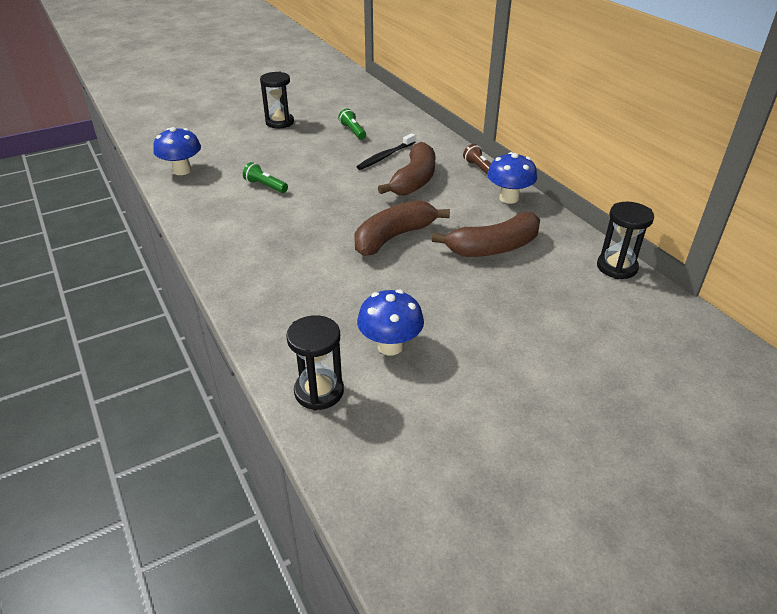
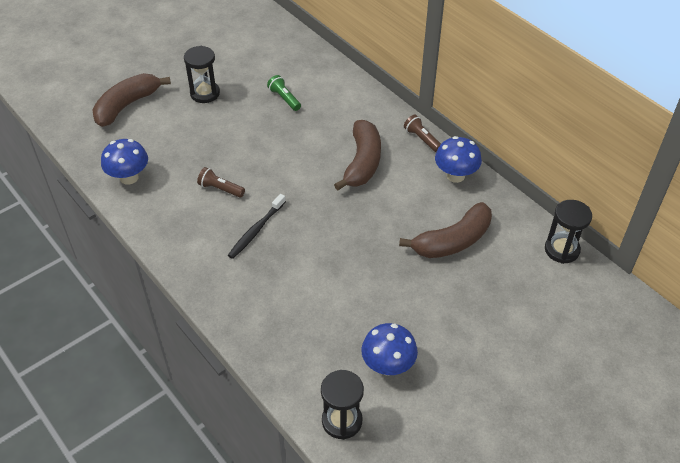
camera: 10 degrees left, 10 degrees up
green flashlight [243,162,288,193] -> brown flashlight [197,167,245,198]
brown banana [354,200,450,256] -> brown banana moved to [92,73,171,127]
black toothbrush [357,133,416,170] -> black toothbrush moved to [228,194,286,259]

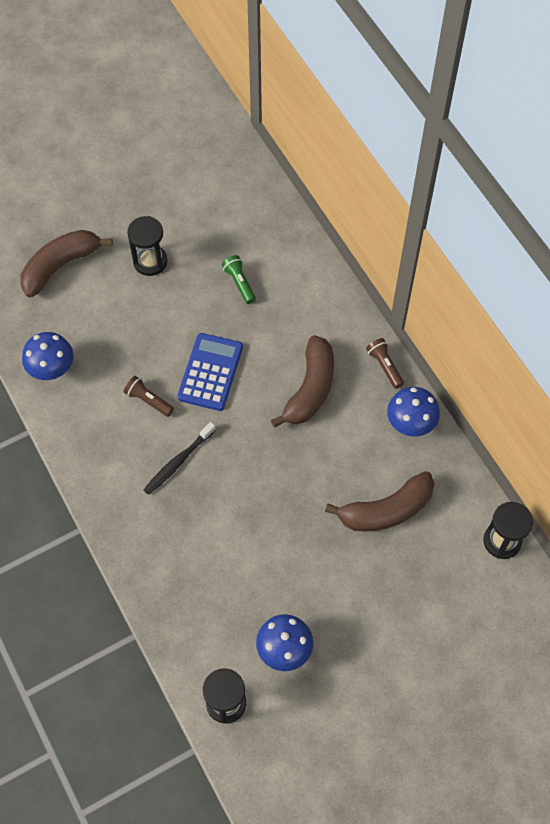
camera: 10 degrees right, 15 degrees up
none -> blue calculator [178,333,243,411]

